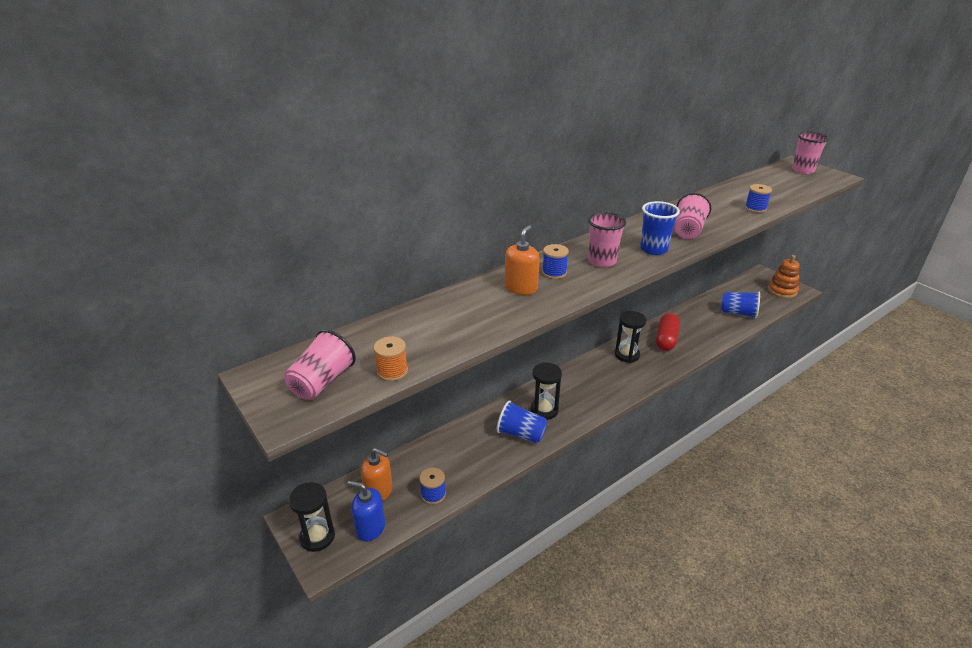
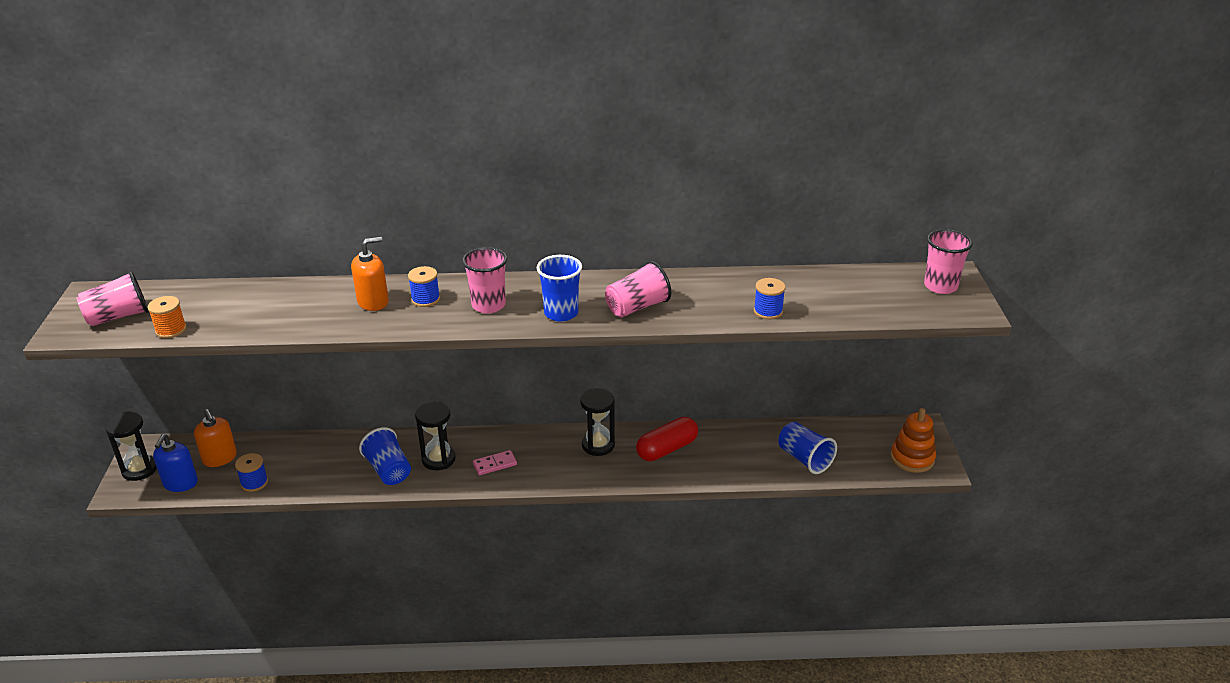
camera: 35 degrees right, 0 degrees up
blue soap dispenser [347,481,385,542] -> blue soap dispenser turned 135 degrees counterclockwise [153,434,198,492]
none -> pink domino [473,450,517,475]

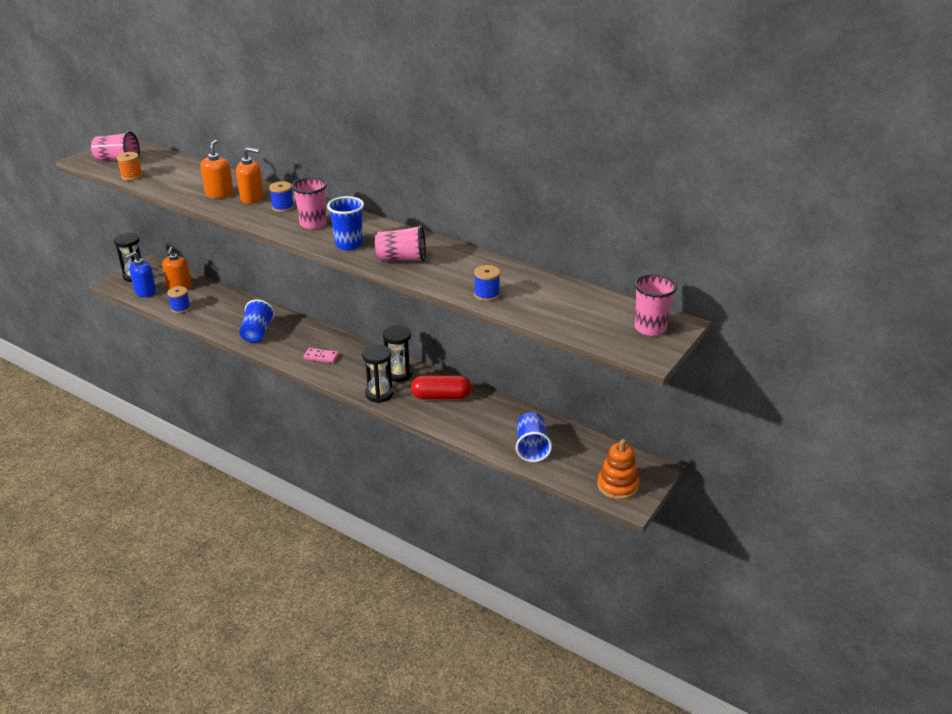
camera: 35 degrees right, 0 degrees up
black hourglass [415,402,456,470] -> black hourglass moved to [362,344,394,403]
none -> orange soap dispenser [200,140,234,198]

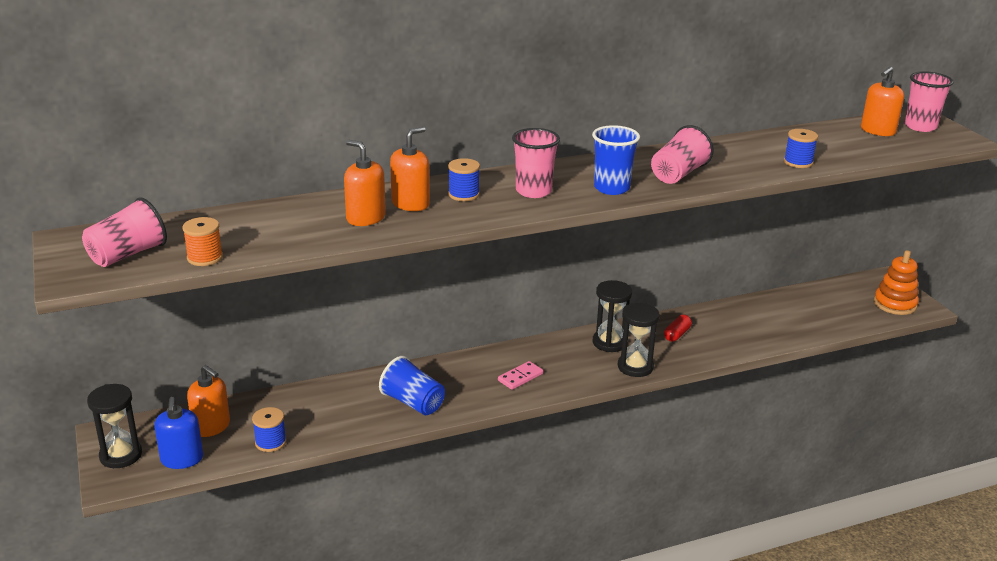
camera: 55 degrees left, 5 degrees down
red capsule [411,375,472,400] -> red capsule [664,315,692,342], size x0.57
blue cup [516,412,552,462] -> none
none -> orange soap dispenser [861,66,904,136]

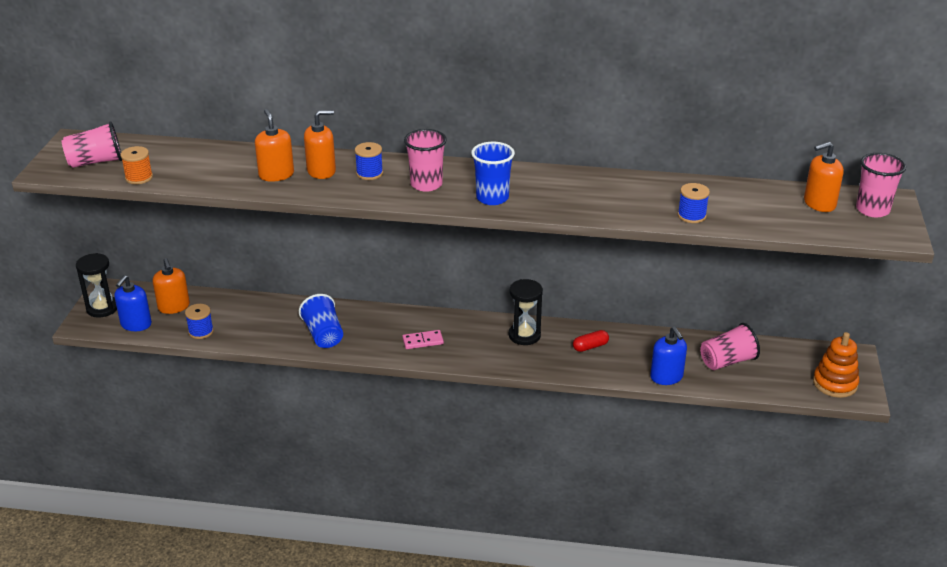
camera: 30 degrees right, 5 degrees up
black hourglass [618,302,660,377] -> none
pink cup [651,125,714,184] -> pink cup moved to [700,323,760,370]
none -> blue soap dispenser [650,327,687,385]

